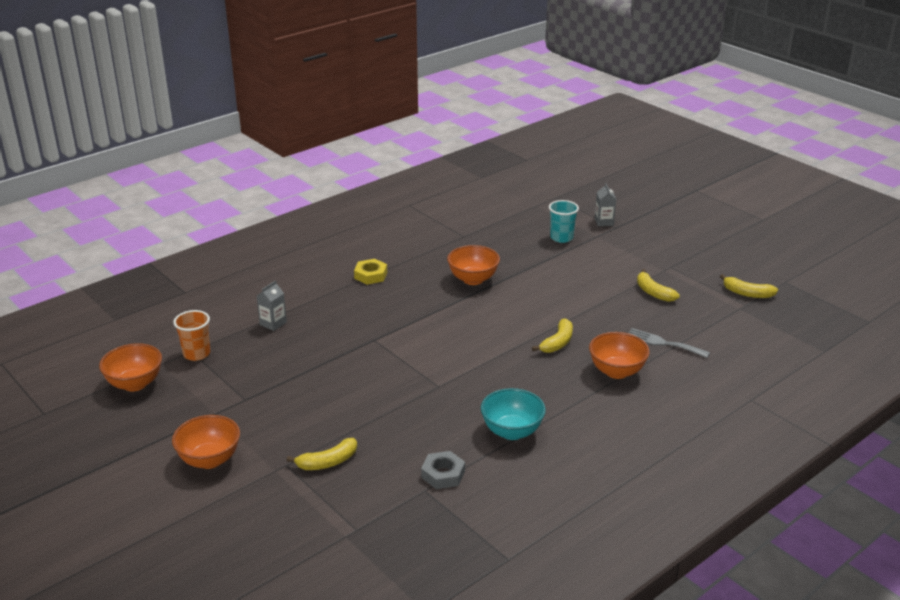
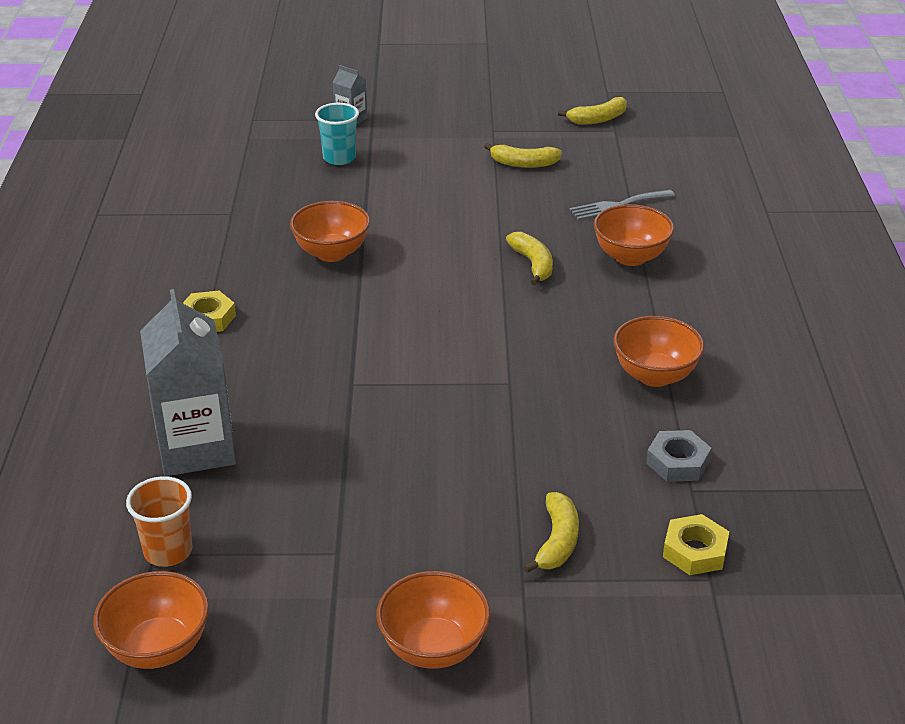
camera: 50 degrees left, 5 degrees up
grey carton [257,280,287,331] -> grey carton [140,289,236,476], size x2.16
turquoise bowl [481,388,546,440] -> orange bowl [613,316,704,387]
none -> yellow nut [663,514,729,575]

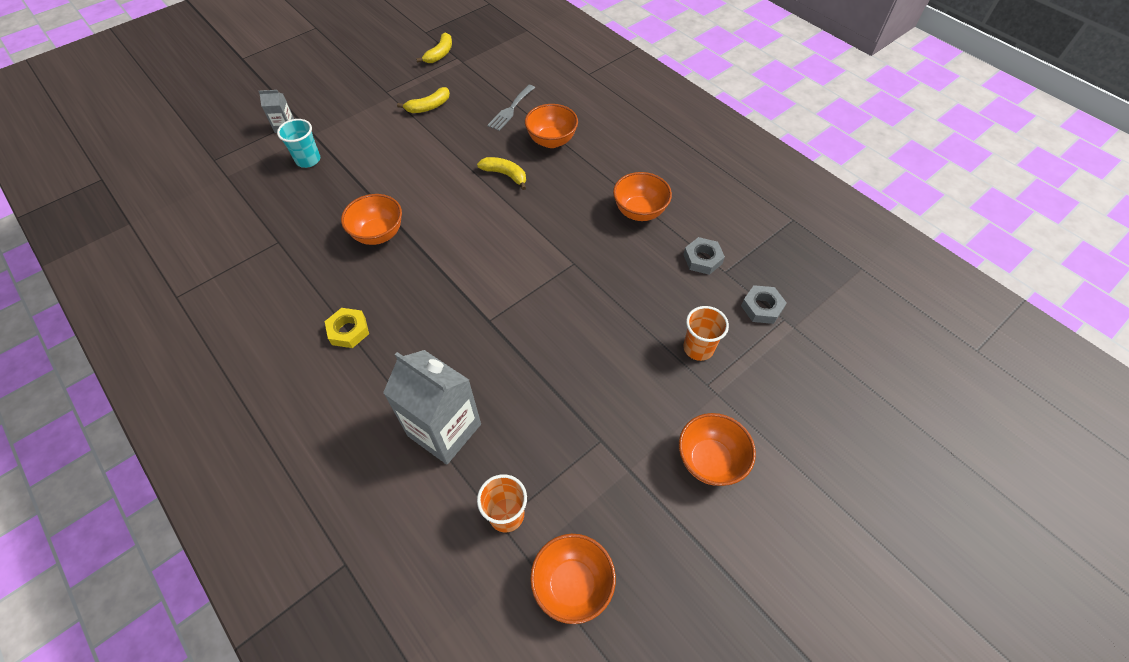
camera: 40 degrees left, 20 degrees up
yellow banana [523,492,579,573] -> orange cup [684,306,729,361]
yellow nut [663,514,729,575] -> grey nut [741,285,787,324]

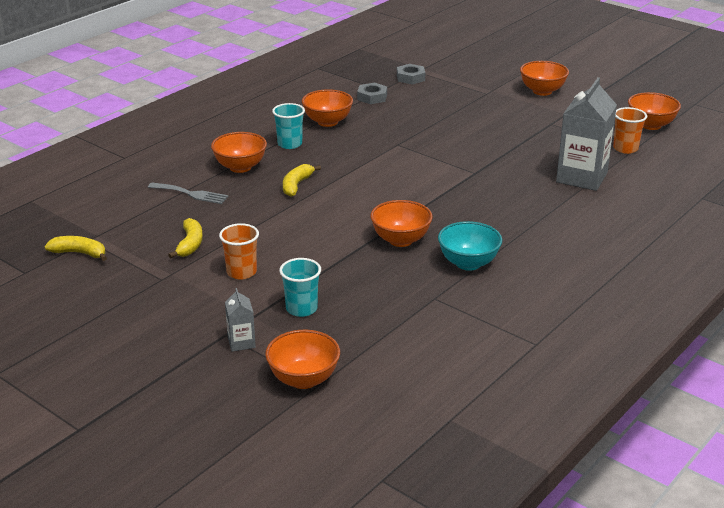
camera: 100 degrees left, 25 degrees down
yellow nut [325,308,369,348] -> none
yellow banana [397,87,450,113] -> yellow banana turned 45 degrees clockwise [168,218,203,258]
orange cup [684,306,729,361] -> orange cup moved to [219,223,259,280]
none -> orange bowl [265,330,340,389]
none -> turquoise cup [272,103,305,149]
none -> turquoise bowl [438,221,502,271]

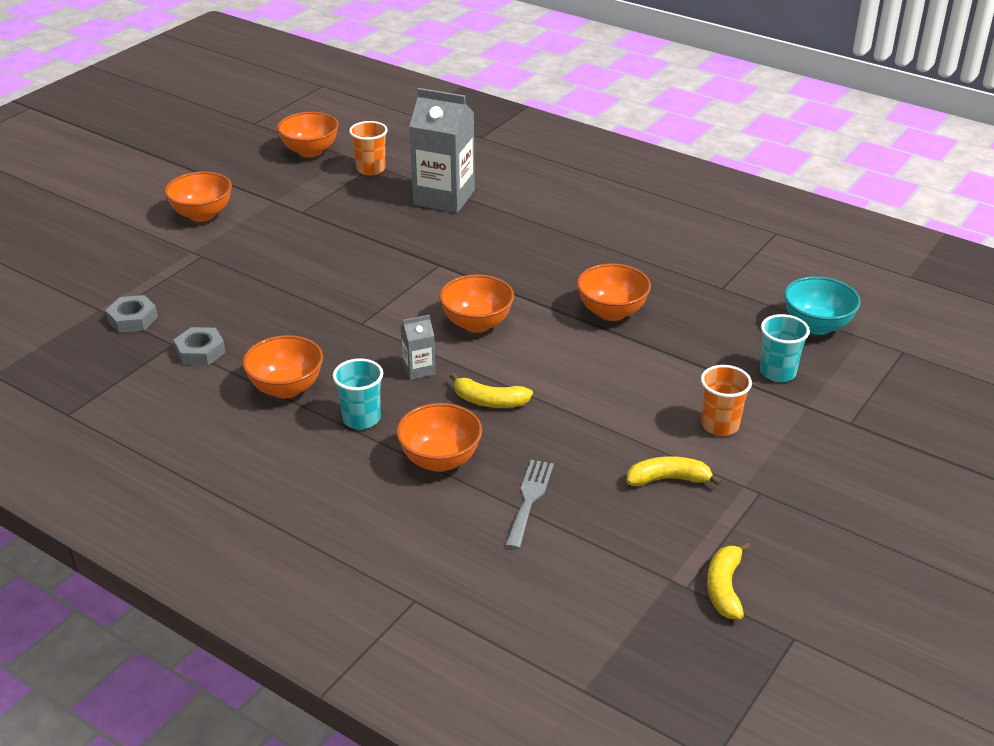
camera: 95 degrees left, 5 degrees up
grey carton [225,288,256,352] -> grey carton moved to [401,315,436,380]
orange bowl [265,330,340,389] -> orange bowl moved to [439,274,514,333]
turquoise bowl [438,221,502,271] -> turquoise bowl moved to [784,276,861,335]

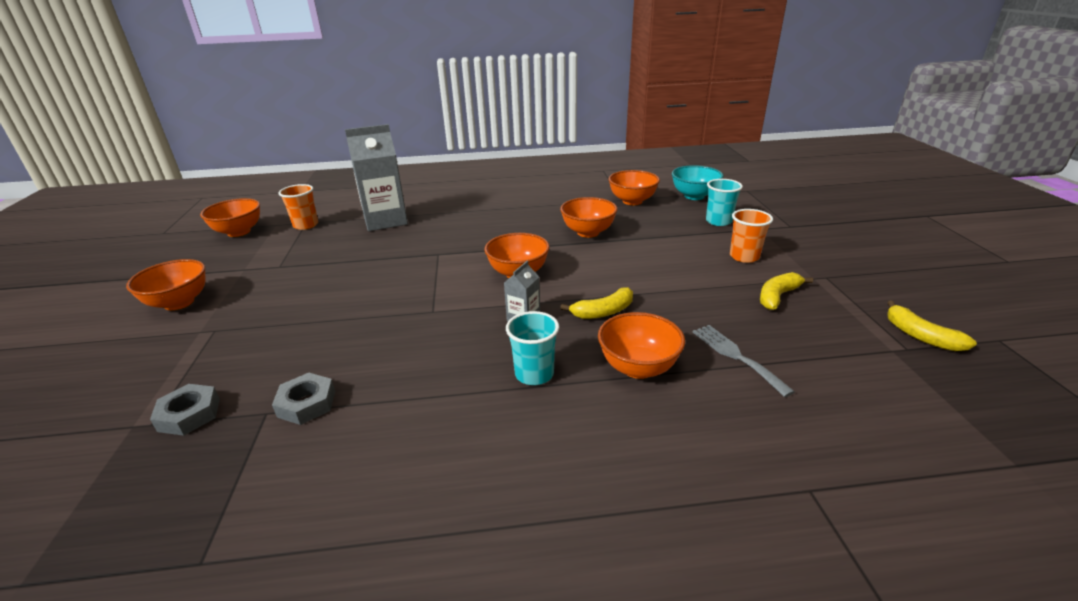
camera: 40 degrees left, 5 degrees down
orange bowl [243,335,323,398] -> orange bowl moved to [609,170,660,205]

